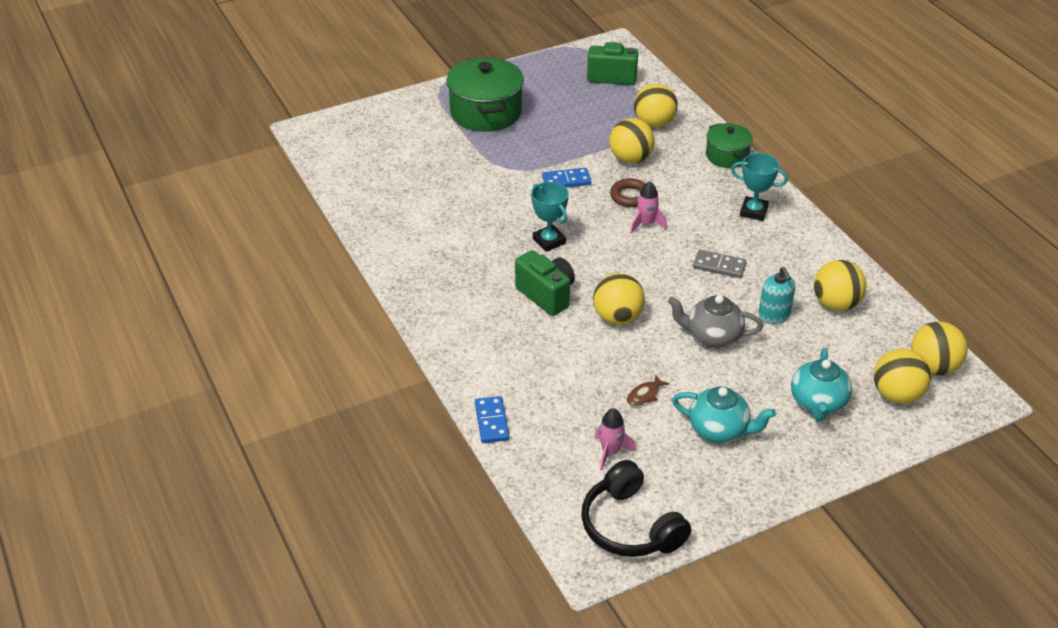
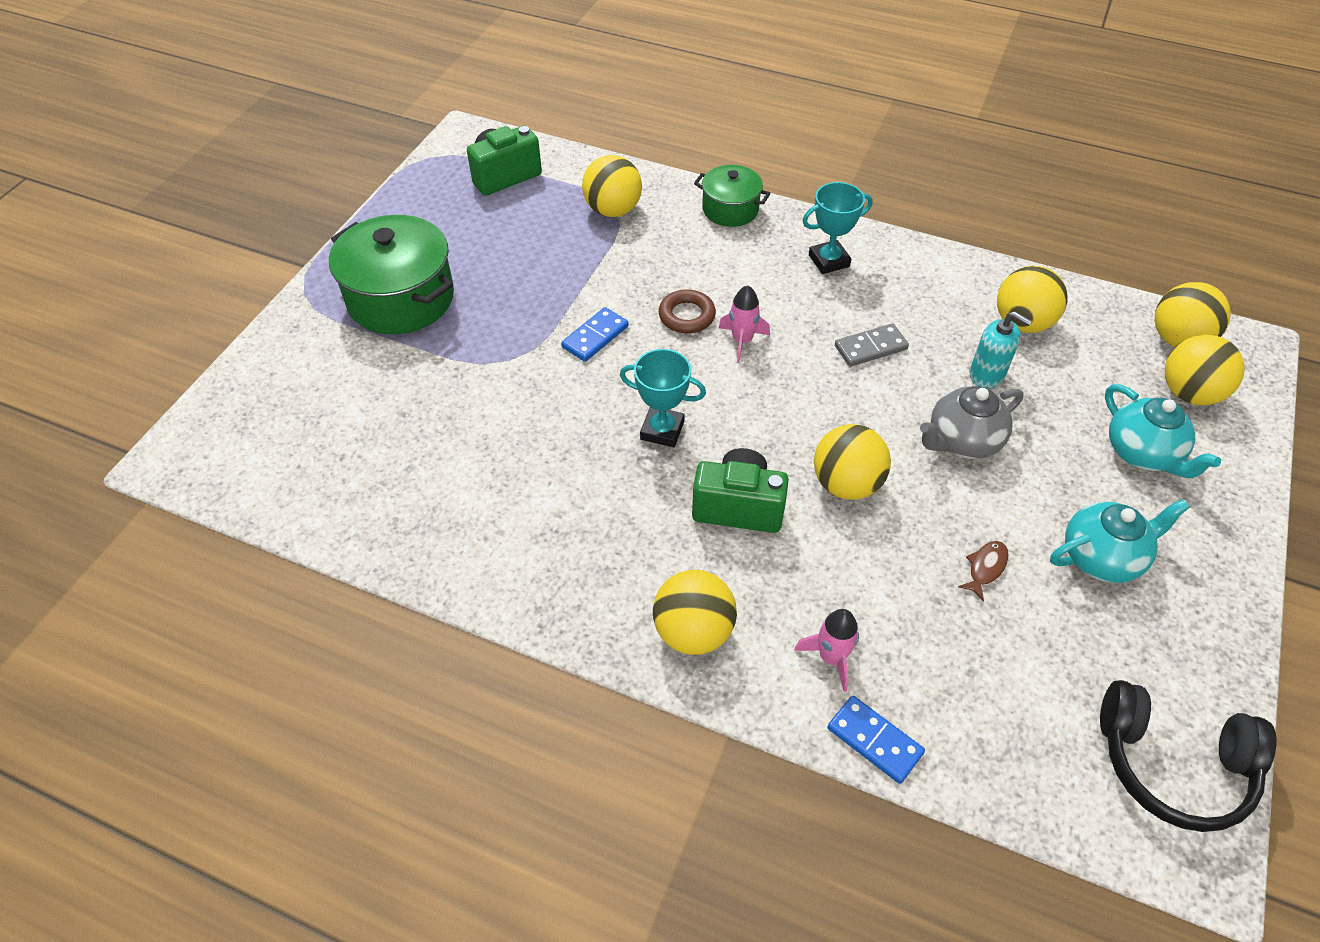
camera: 40 degrees left, 10 degrees up
pink rocket [595,408,636,471] -> pink rocket moved to [794,609,859,692]
yellow ball [609,118,655,164] -> yellow ball moved to [653,570,737,655]
brown fish [627,375,670,406] -> brown fish turned 150 degrees counterclockwise [958,541,1009,601]

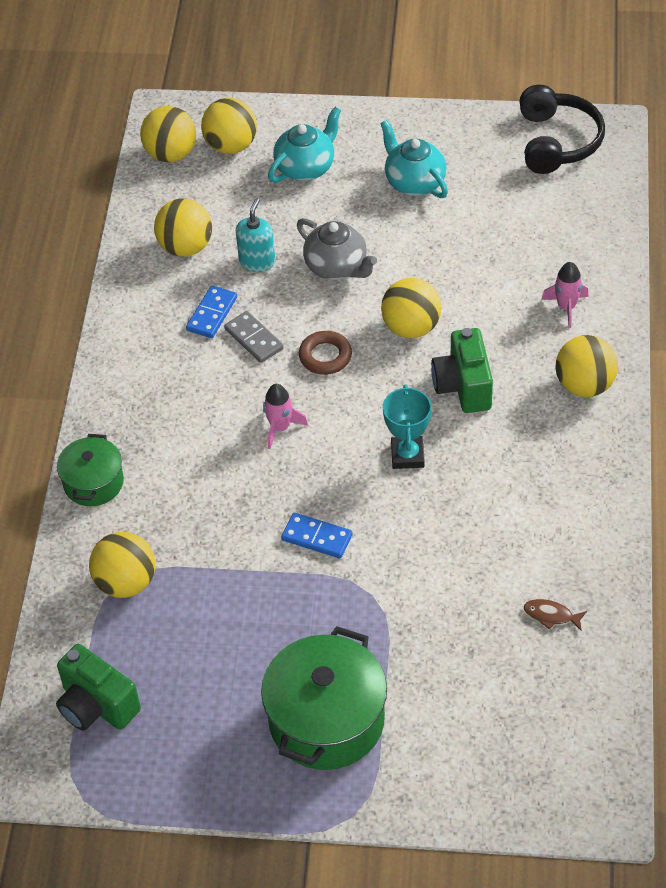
camera: 105 degrees left, 0 degrees up
brown ring [659,289,716,333] -> brown ring moved to [299,331,352,375]
turquoise trophy [803,182,872,274] -> none
blue domino [828,696,925,784] -> blue domino moved to [186,285,237,338]
brown fish [958,541,1009,601] -> brown fish moved to [524,599,587,631]

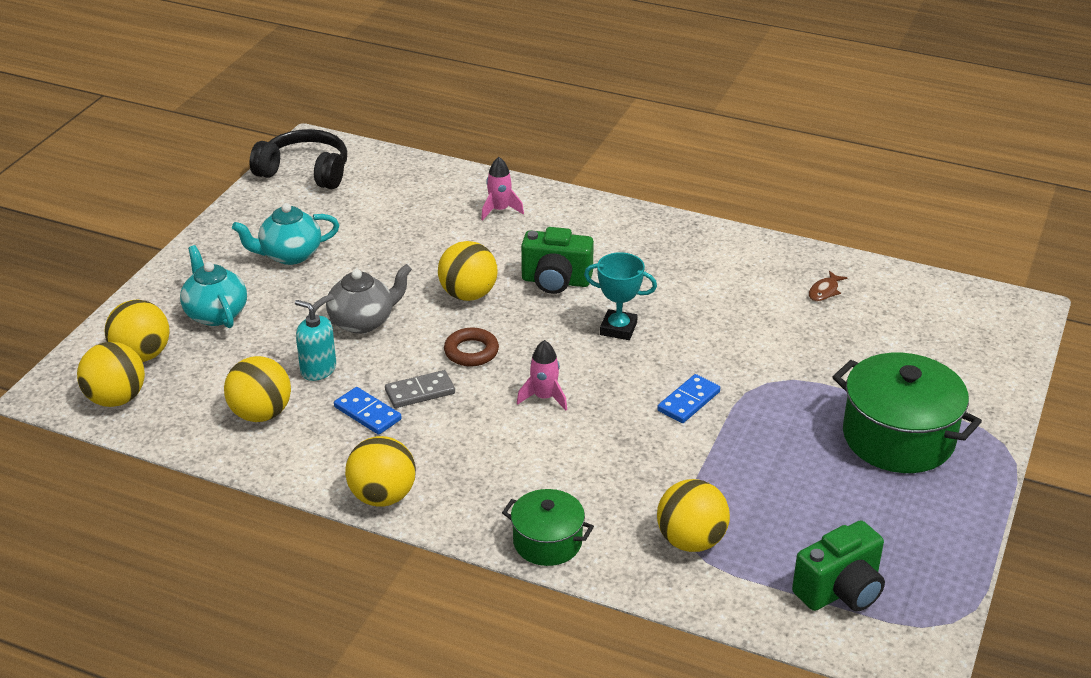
camera: 75 degrees left, 15 degrees down
yellow ball [556,335,618,397] -> yellow ball moved to [345,436,416,507]

